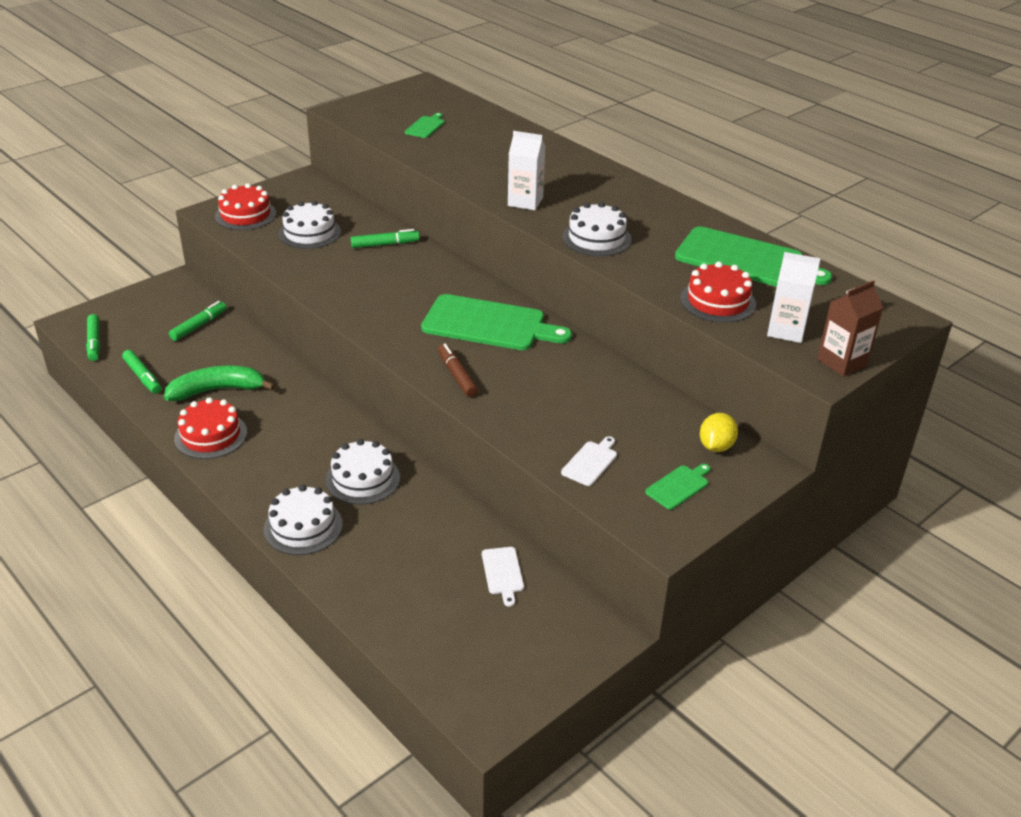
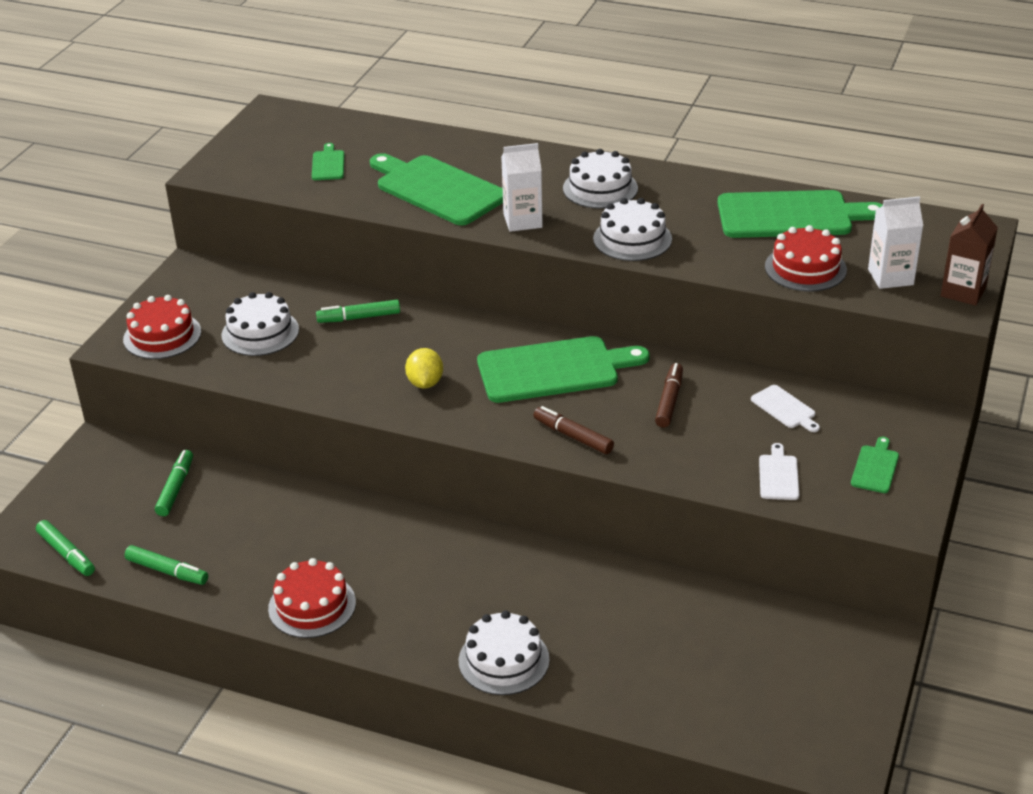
camera: 25 degrees left, 0 degrees up
green banana [164,366,275,401] -> none
white cake [326,439,400,505] -> white cake moved to [563,149,638,209]
green marker [351,229,419,248] -> green marker turned 150 degrees counterclockwise [316,300,400,323]
white cutting board [482,547,524,607] -> white cutting board moved to [751,385,820,432]
yellow lemon [700,413,738,452] -> yellow lemon moved to [405,348,443,389]
none -> green cutting board [370,153,503,225]
none -> brown marker [655,363,683,427]

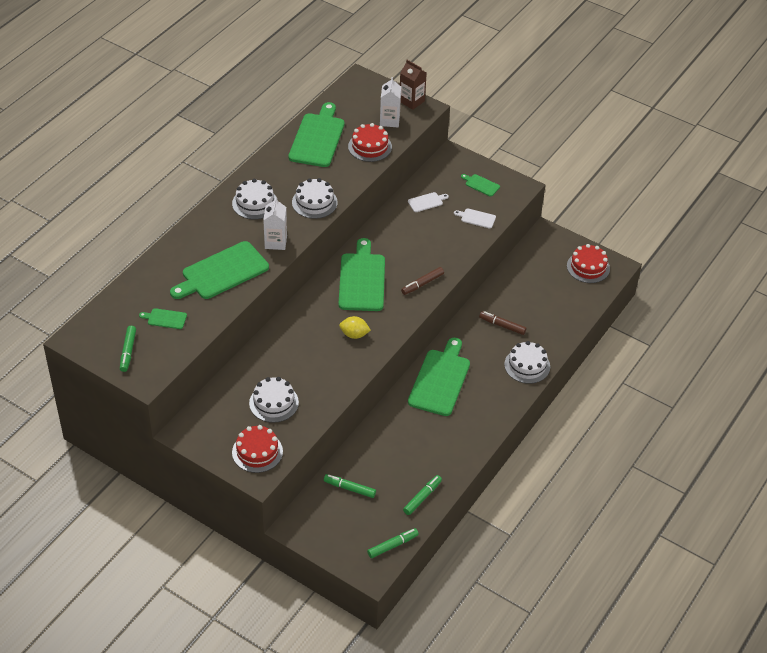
camera: 80 degrees left, 10 degrees up
red cake [268,558,356,638] -> red cake moved to [567,244,610,283]
green marker [316,300,400,323] -> green marker moved to [120,326,136,372]
brown marker [655,363,683,427] -> brown marker moved to [479,311,527,335]
none -> green cutting board [408,338,470,416]

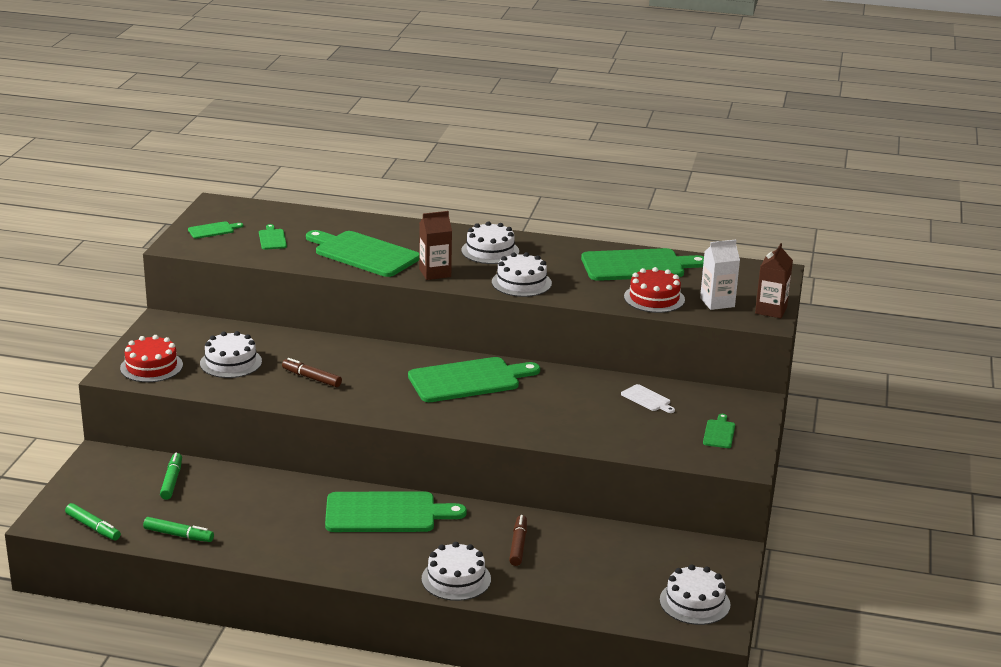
camera: 70 degrees right, 20 degrees down
green marker [120,326,136,372] -> green cutting board [188,221,243,239]
white carton [263,197,287,250] -> brown carton [419,211,452,280]
yellow lemon [339,316,371,339] -> none
brown marker [401,267,444,295] -> brown marker moved to [282,358,342,387]
white cutting board [454,208,496,228] -> none
red cake [567,244,610,283] -> white cake [660,564,730,625]

